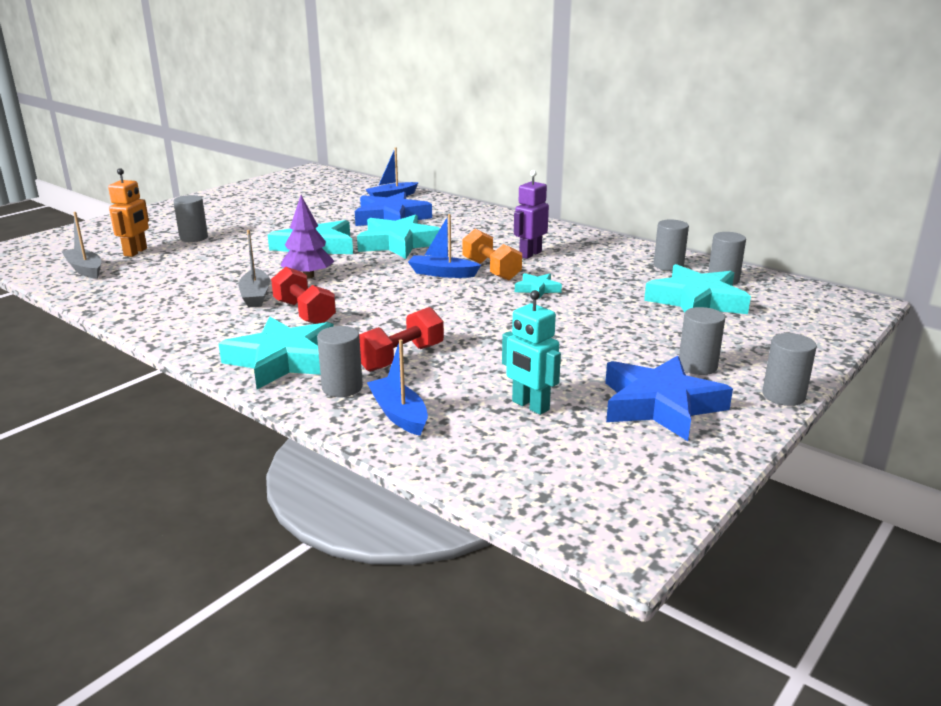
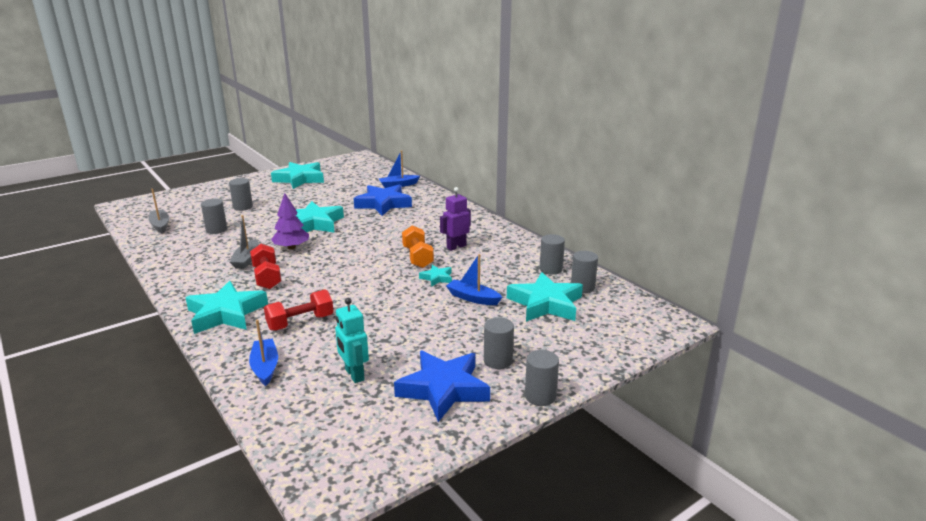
camera: 15 degrees right, 0 degrees up
orange robot [108,168,149,257] -> none
grey cylinder [317,326,363,397] -> grey cylinder moved to [201,199,227,234]
turquoise star [357,214,440,259] -> turquoise star moved to [271,162,324,189]
blue boat [408,214,481,278] -> blue boat moved to [446,254,502,305]

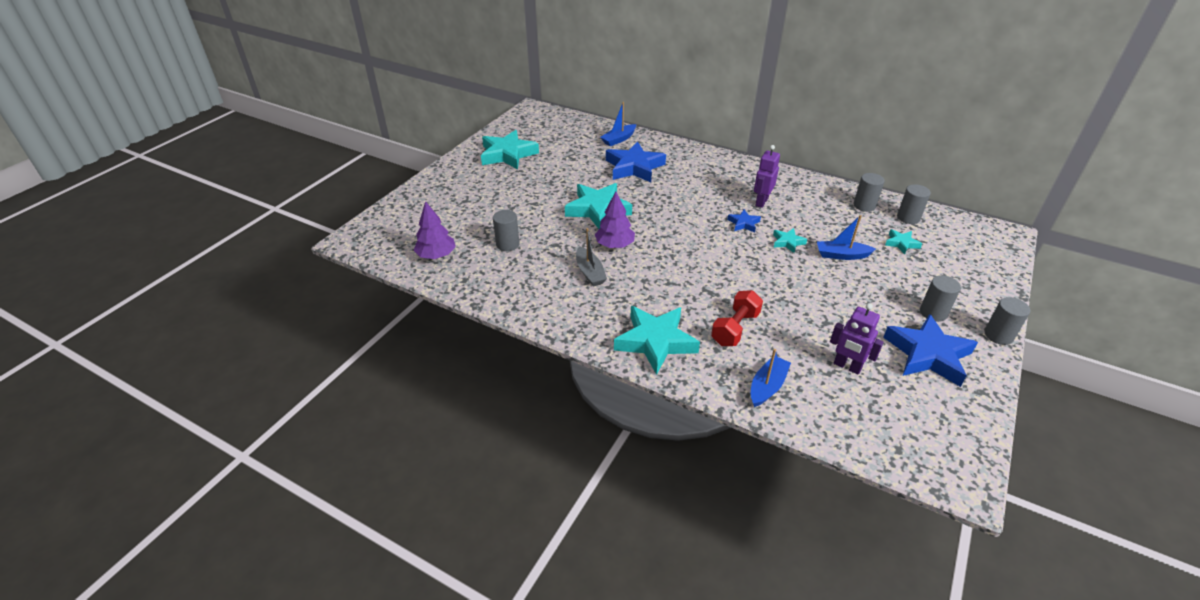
camera: 25 degrees left, 15 degrees up
grey boat [148,189,169,234] -> purple tree [414,201,456,259]
grey cylinder [229,178,253,211] -> none
blue boat [249,320,278,386] -> blue boat turned 75 degrees clockwise [751,349,791,407]
red dumbbell [250,244,281,289] -> none
turquoise robot [335,298,369,383] -> purple robot [830,303,884,374]
orange dumbbell [402,225,434,268] -> blue star [727,210,761,233]
turquoise star [507,272,583,322] -> turquoise star [885,229,922,255], size x0.48

